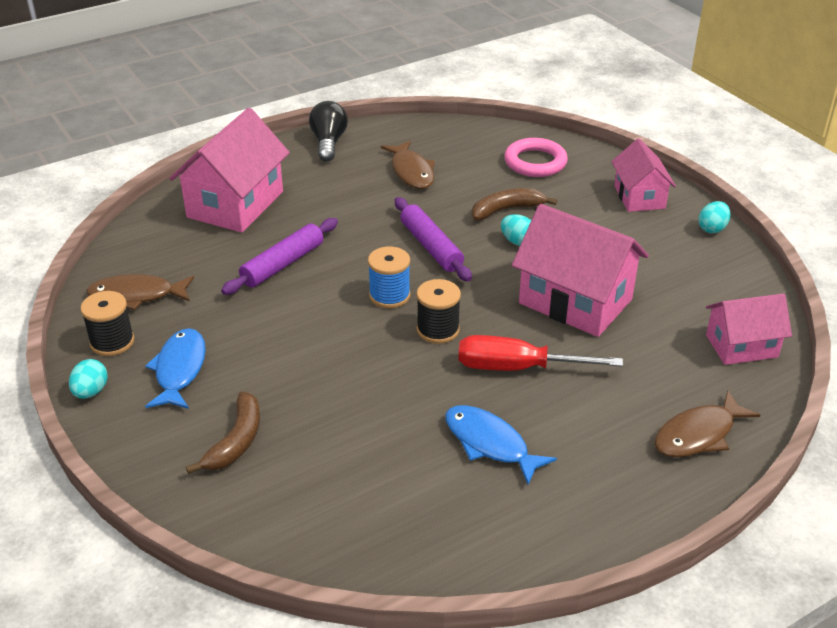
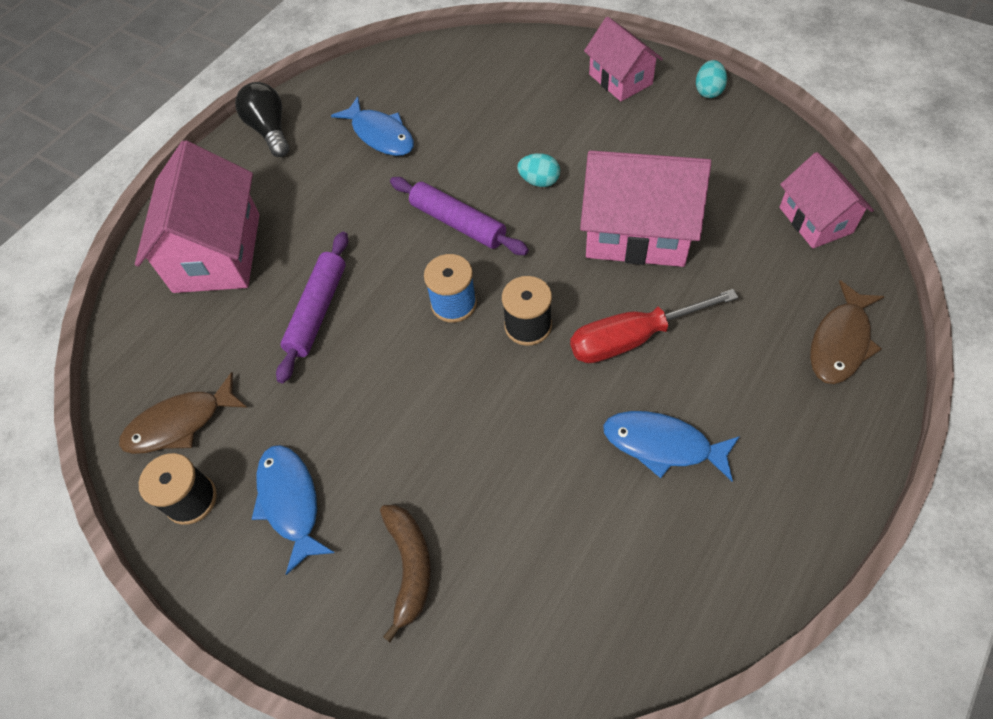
camera: 20 degrees left, 20 degrees up
turquoise egg [69,359,108,399] -> none
brown fish [381,141,435,189] -> blue fish [331,96,414,156]
brown banana [472,188,557,220] -> none
pink ring [504,138,568,177] -> none
pink house [706,293,792,365] -> pink house turned 75 degrees counterclockwise [779,152,874,249]

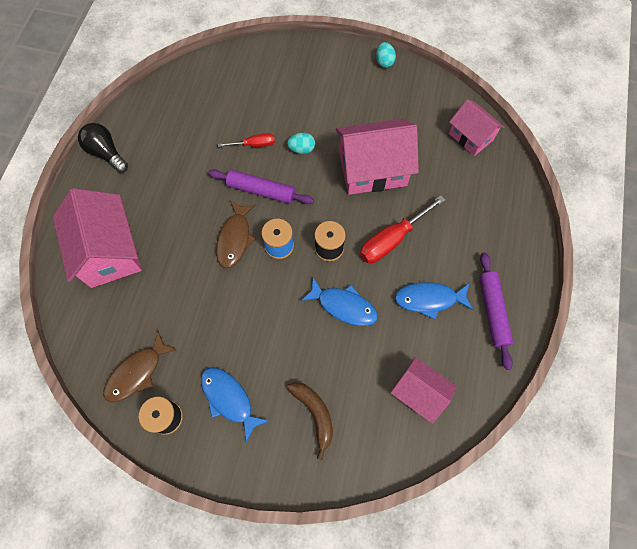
camera: 25 degrees left, 10 degrees up
purple rolling pin [276,232,348,383] -> purple rolling pin moved to [479,252,513,370]
blue fish [331,96,414,156] -> blue fish moved to [301,277,378,326]
pink house [584,17,663,101] -> pink house moved to [391,357,457,424]
brown fish [810,280,885,384] -> brown fish moved to [216,201,256,268]
none -> red screwdriver [218,133,275,147]

